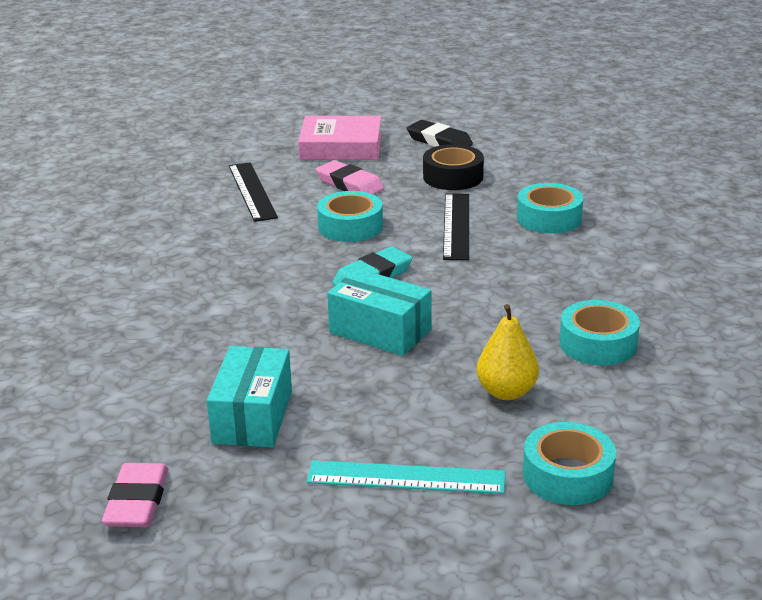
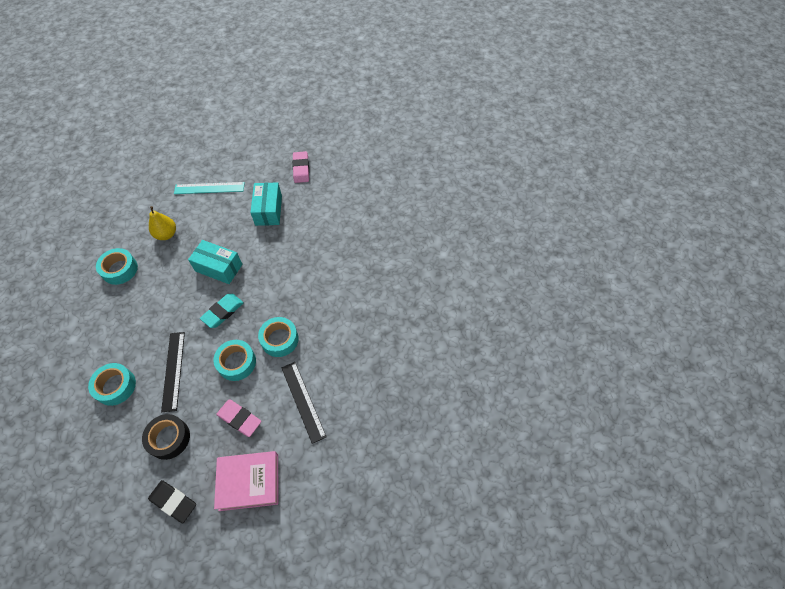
camera: 170 degrees right, 30 degrees up
turquoise tape [523,422,616,505] -> turquoise tape moved to [258,317,299,357]

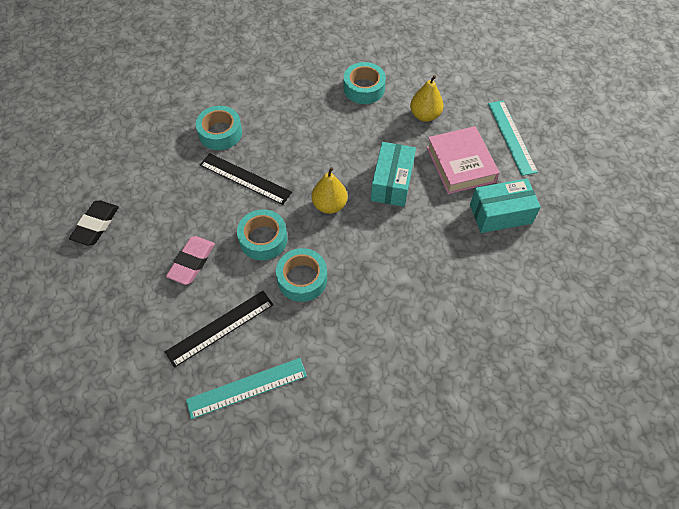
camera: 80 degrees right, 0 degrees up
black tape [142,414,190,460] -> none
black ruler [161,332,185,412] -> black ruler turned 45 degrees clockwise [200,153,292,205]
turquoise eraser [200,294,244,328] -> yellow pear [312,167,348,214]
pink book [214,451,278,511] -> pink book moved to [427,126,500,194]
pink eraser [292,151,309,183] -> none
none -> turquoise ruler [186,358,307,419]

